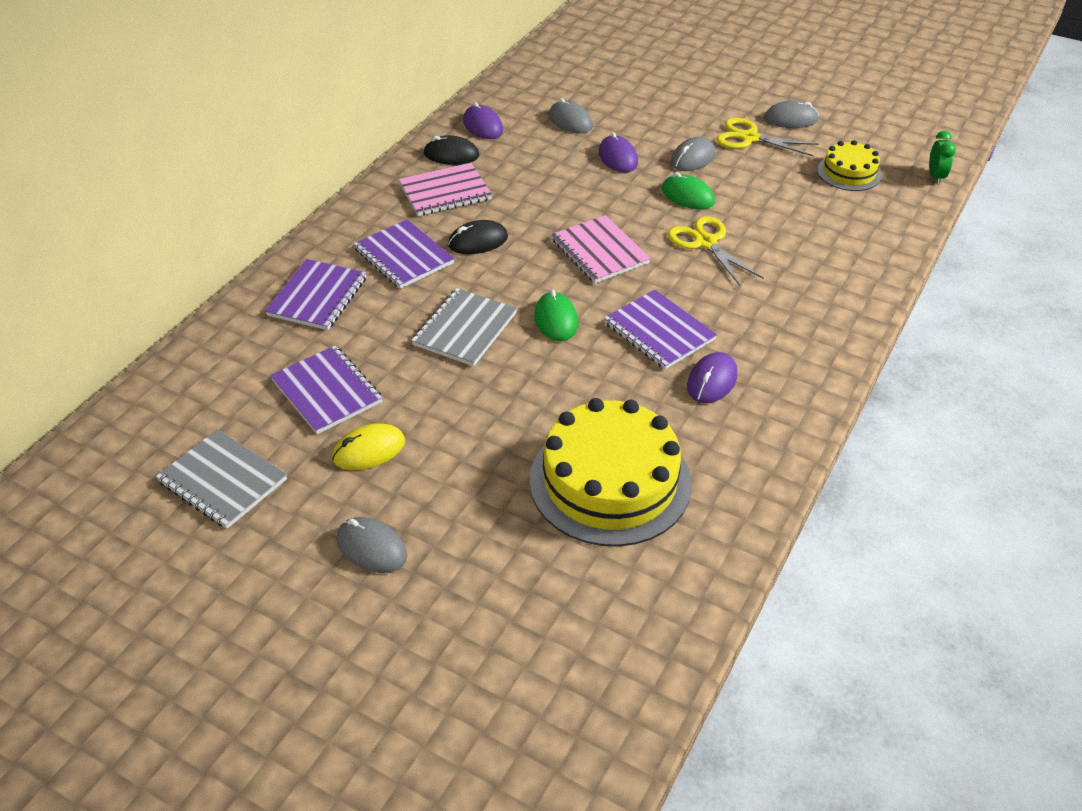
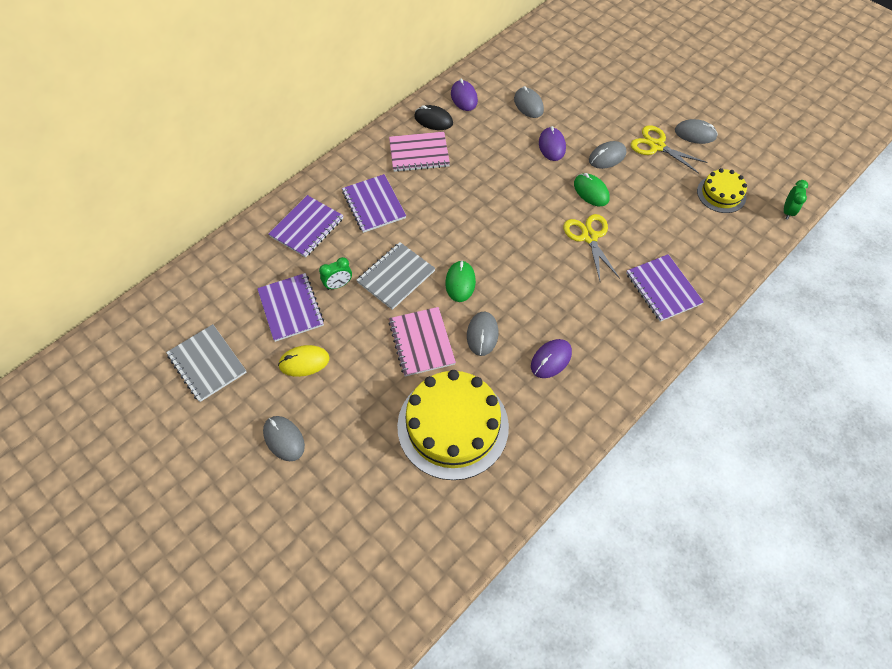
camera: 15 degrees right, 15 degrees up
black mouse [448,220,508,254] -> none
pink notebook [551,215,651,283] -> pink notebook moved to [389,307,456,377]
purple notebook [604,290,717,369] -> purple notebook moved to [626,254,704,322]
none -> green clock [319,257,352,290]
none -> grey mouse [467,312,498,356]

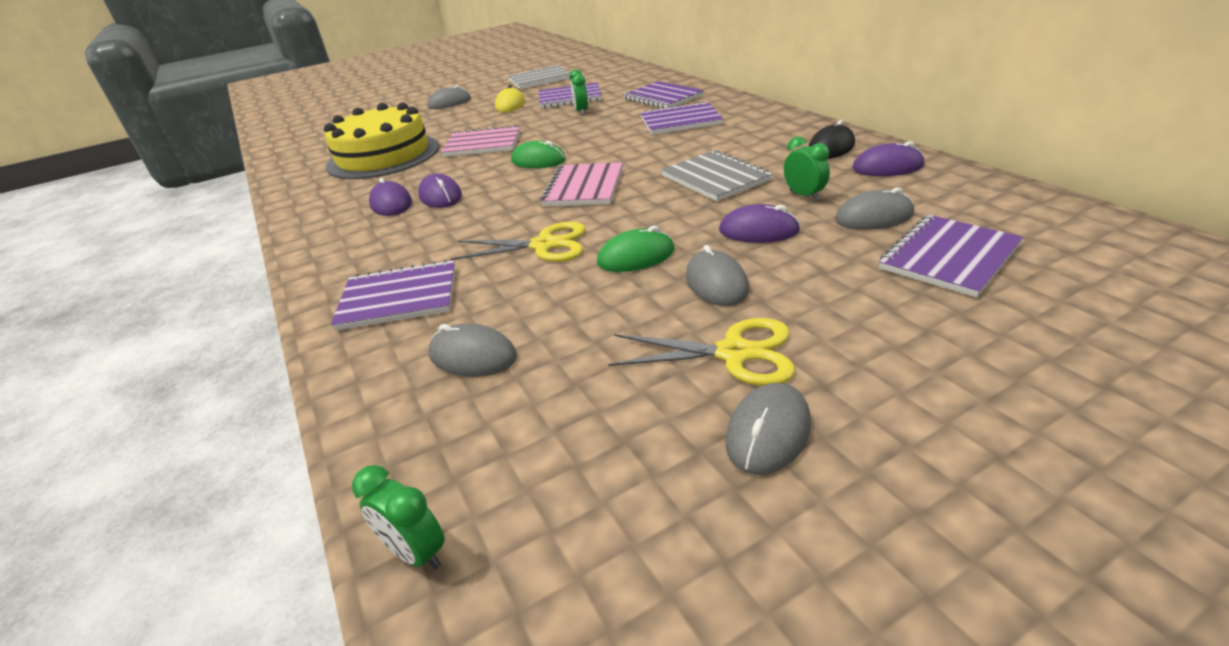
camera: 110 degrees right, 25 degrees down
grey notebook [356,242,435,310] -> grey notebook moved to [661,150,772,201]
pink notebook [389,132,450,172] -> pink notebook moved to [540,162,623,206]
grey mouse [467,312,498,356] -> grey mouse moved to [428,324,517,377]
yellow scissors [631,125,708,173] -> yellow scissors turned 45 degrees clockwise [608,318,795,386]
yellow cake [697,168,747,213] -> none
none -> purple mouse [418,173,462,208]
none -> green clock [784,137,830,201]
none -> purple notebook [879,215,1023,297]

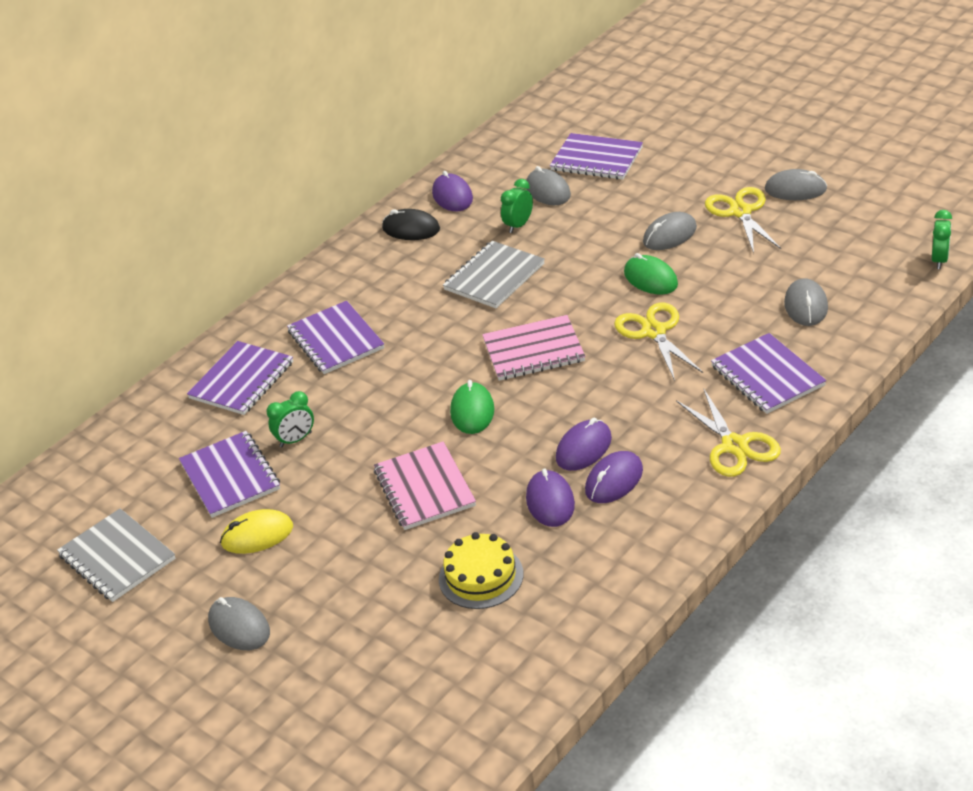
camera: 110 degrees left, 5 degrees up
yellow cake [324,102,439,179] -> yellow cake [439,532,523,609], size x0.53
purple mouse [719,204,801,243] -> purple mouse moved to [526,468,575,527]
none -> yellow scissors [676,388,781,477]

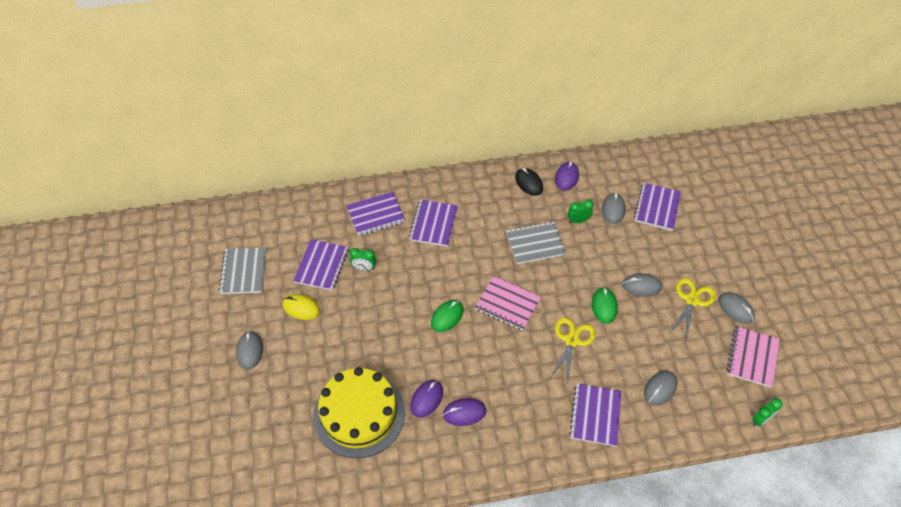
camera: 35 degrees right, 15 degrees up
pink notebook [374,441,476,530] -> pink notebook moved to [726,326,780,388]
yellow cake [439,532,523,609] -> yellow cake [313,367,405,458], size x1.90
purple notebook [550,133,643,179] -> purple notebook turned 45 degrees clockwise [634,183,681,231]
purple mouse [556,418,612,471] -> none
yellow scissors [676,388,781,477] -> none

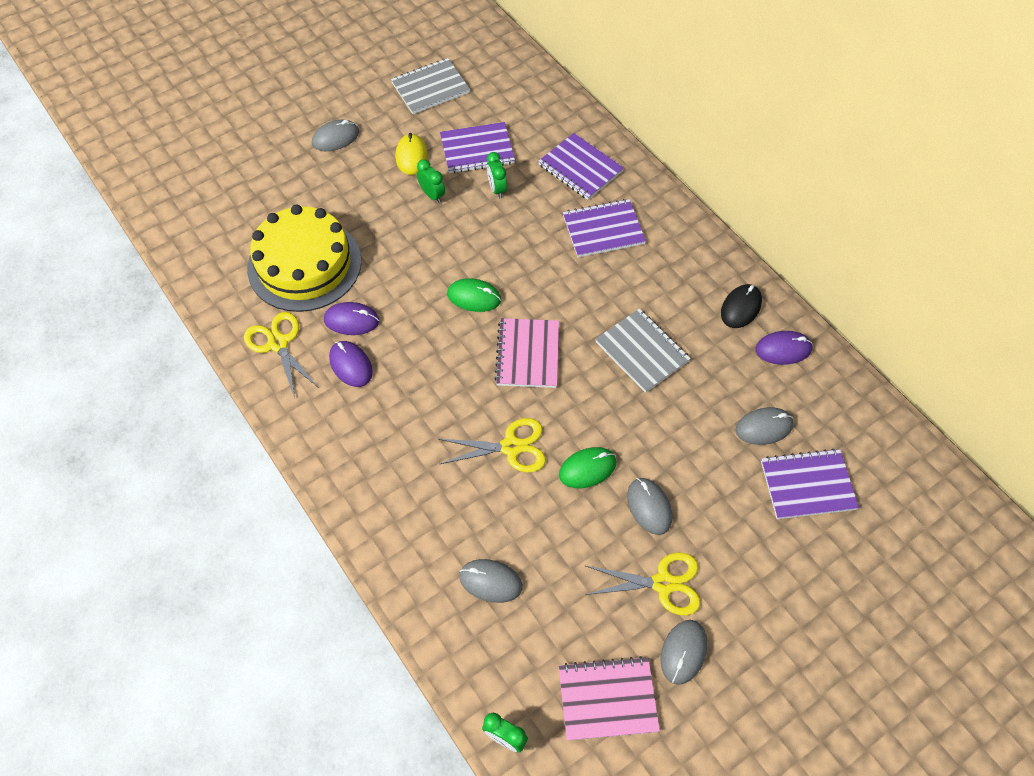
camera: 65 degrees right, 5 degrees up
green clock [568,200,593,223] -> green clock moved to [417,159,445,203]
purple notebook [569,383,622,447] -> none
none -> yellow scissors [244,312,319,398]

